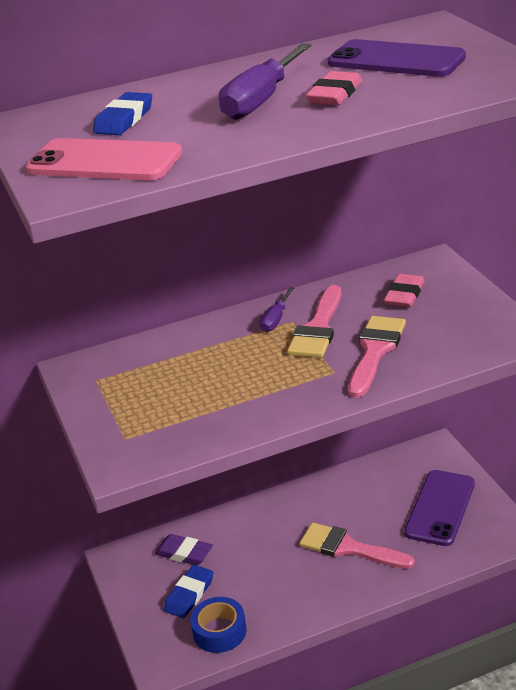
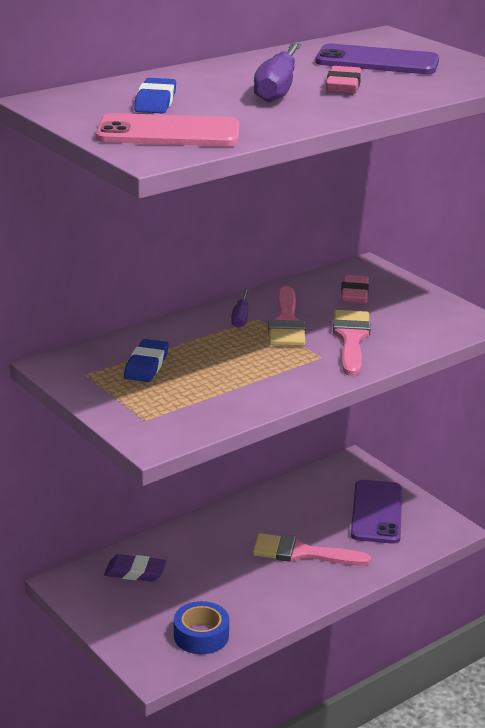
camera: 20 degrees left, 5 degrees down
blue eraser [164,565,213,618] -> blue eraser moved to [124,339,169,382]

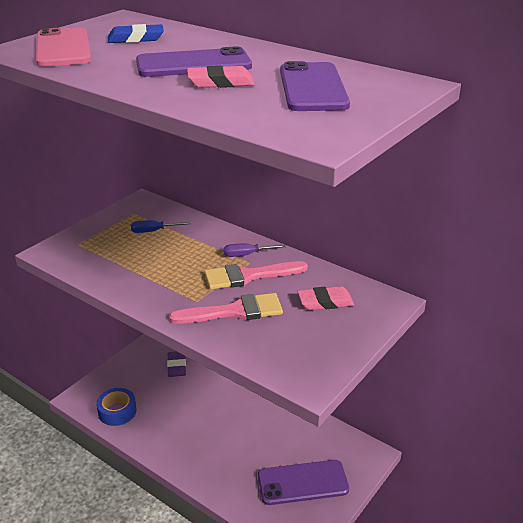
camera: 75 degrees right, 5 degrees up
blue eraser [124,339,169,382] -> blue screwdriver [131,220,190,233]
pink brush [253,533,371,566] -> none
purple screwdriver [254,43,301,103] -> purple phone [136,46,252,77]

